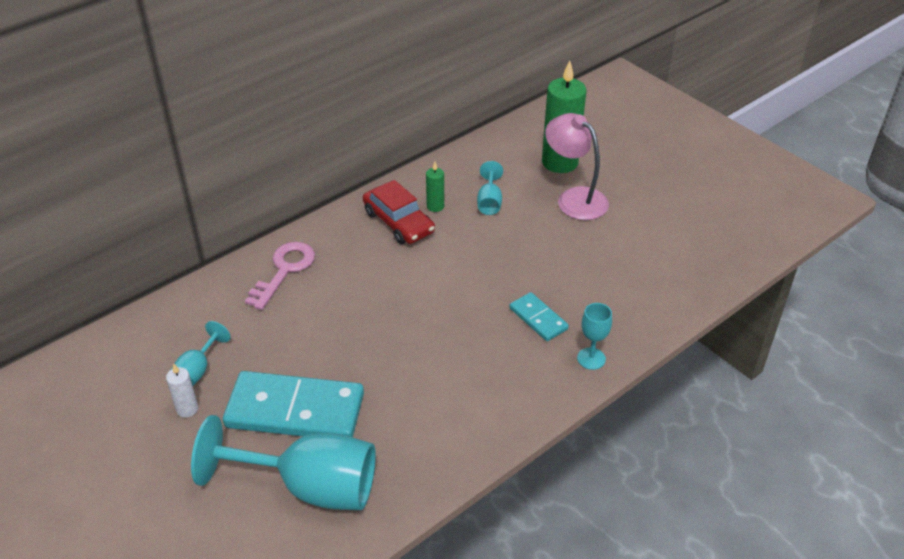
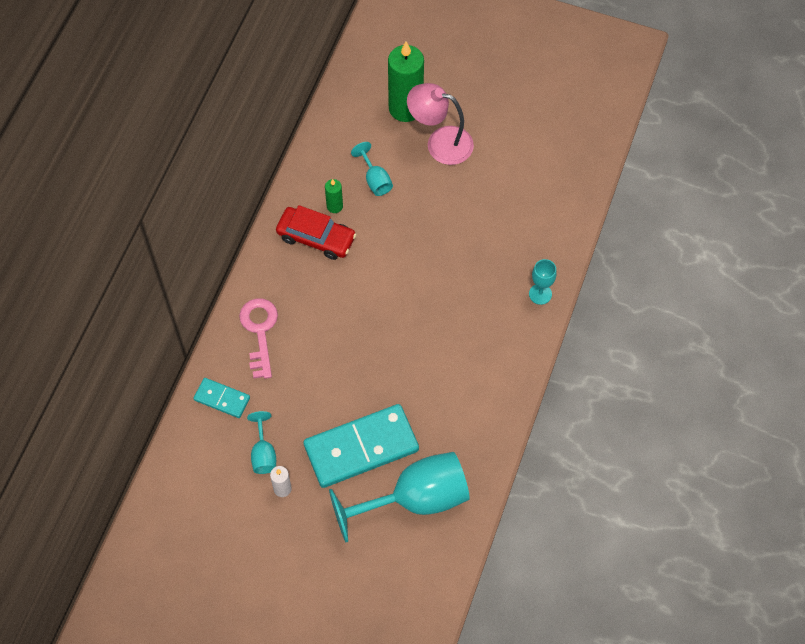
camera: 30 degrees left, 20 degrees up
turquoise domino [509,292,569,341] -> turquoise domino moved to [193,378,250,418]

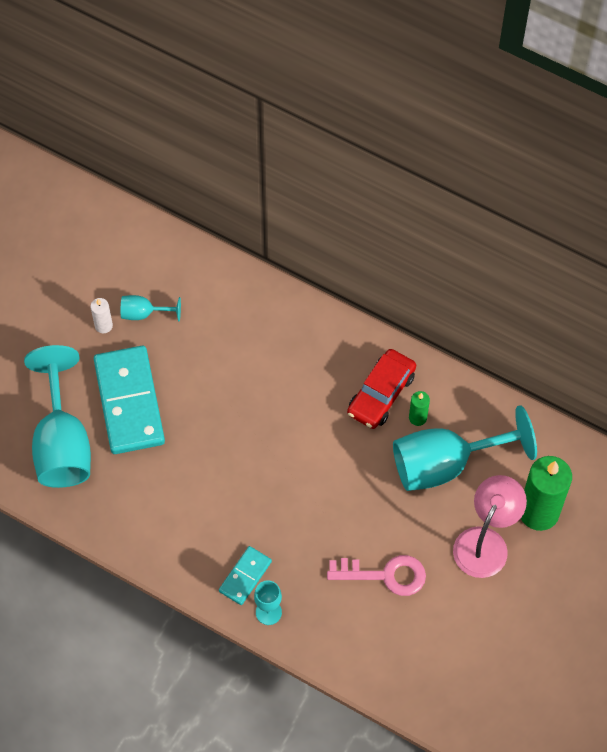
camera: 100 degrees right, 0 degrees up
turquoise domino [193,378,250,418] -> turquoise domino moved to [219,546,272,605]
pink key [239,298,278,379] -> pink key moved to [327,555,426,596]
turquoise goblet [351,142,393,196] -> turquoise goblet [393,405,537,491], size x2.19

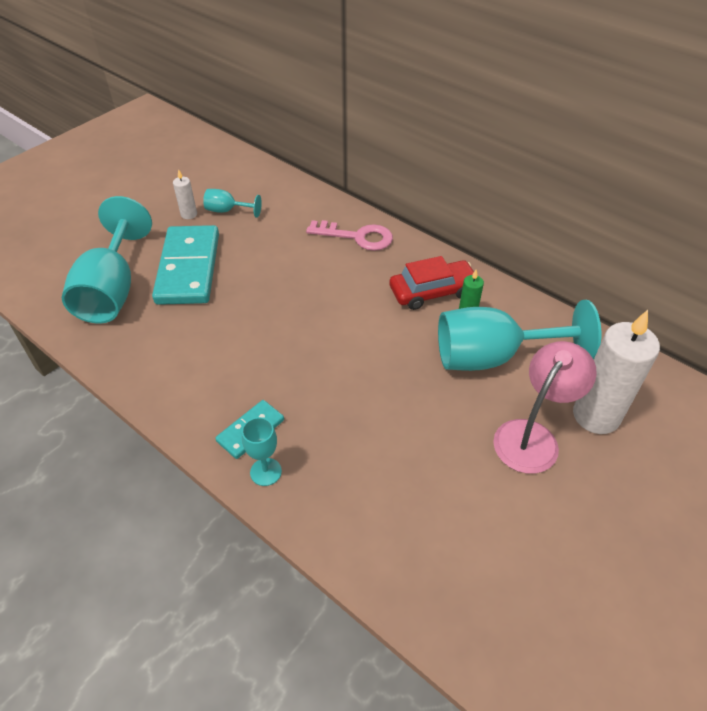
camera: 10 degrees right, 15 degrees down
pink key [327,555,426,596] -> pink key moved to [306,220,393,251]
red car [347,349,416,429] -> red car turned 150 degrees counterclockwise [389,256,474,310]
green candle [521,456,572,531] -> white candle [573,310,660,434]

